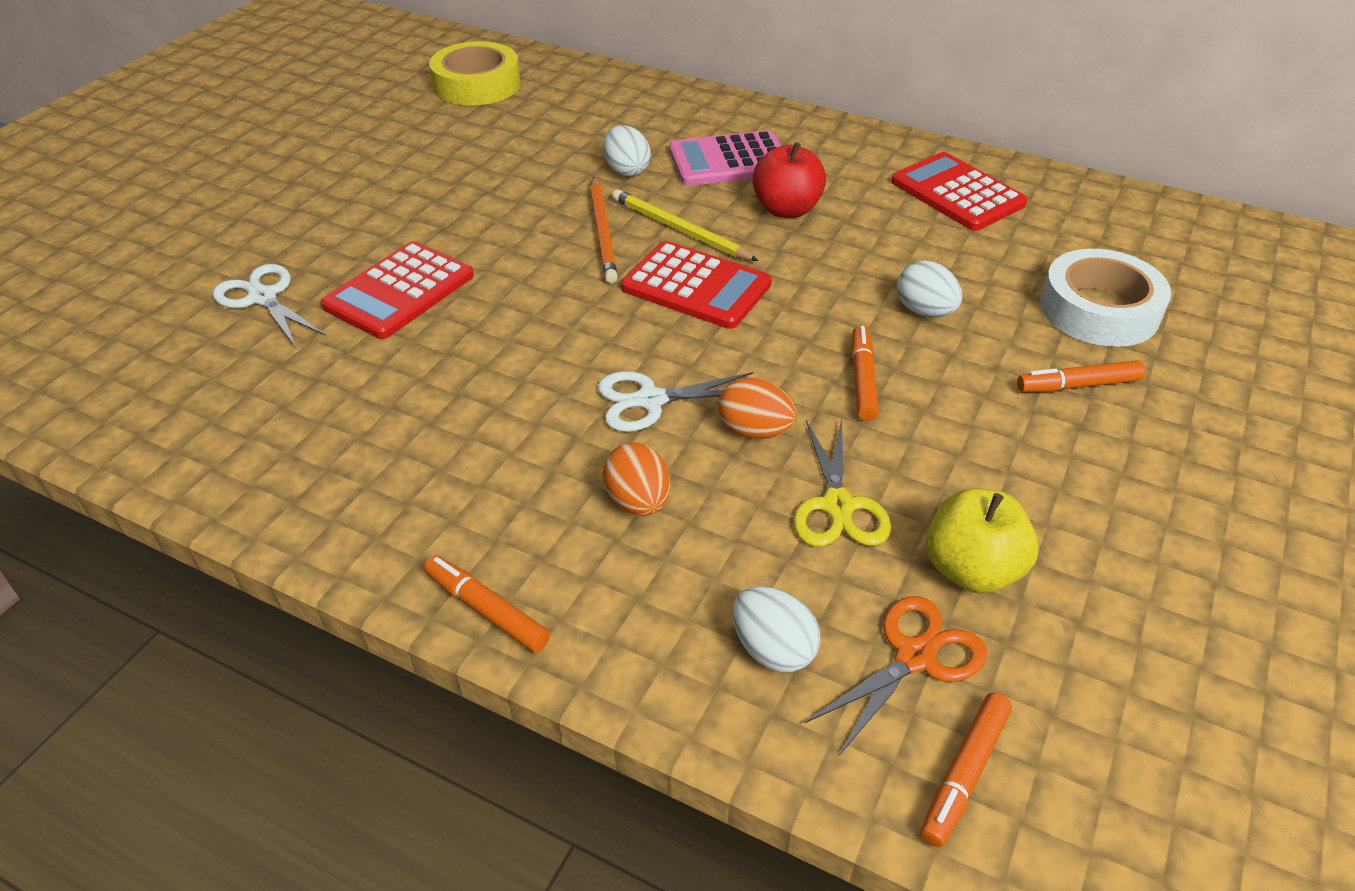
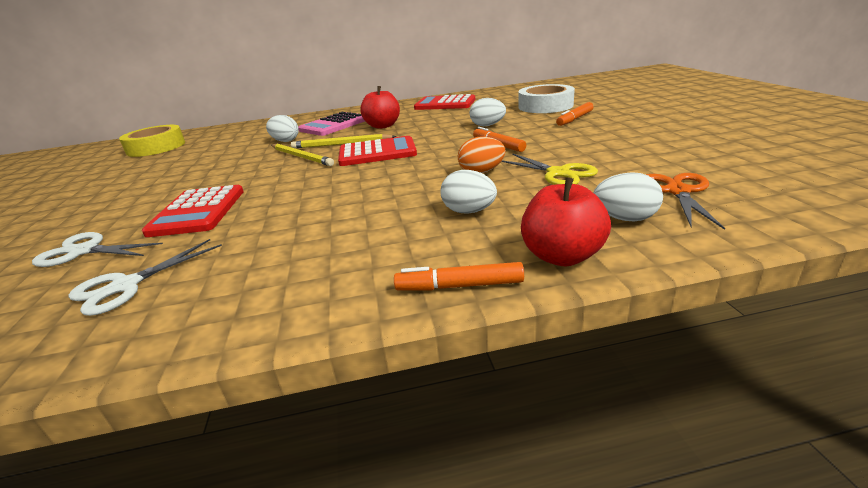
camera: 35 degrees left, 15 degrees down
orange pencil [590,177,618,283] -> yellow pencil [272,144,334,166]
white scissors [598,371,753,432] -> white scissors moved to [68,239,222,316]
orange egg [602,442,670,516] -> white egg [441,170,497,213]
orange marker [921,693,1012,847] -> none
yellow apple [926,488,1039,593] -> none
none -> red apple [521,177,611,266]

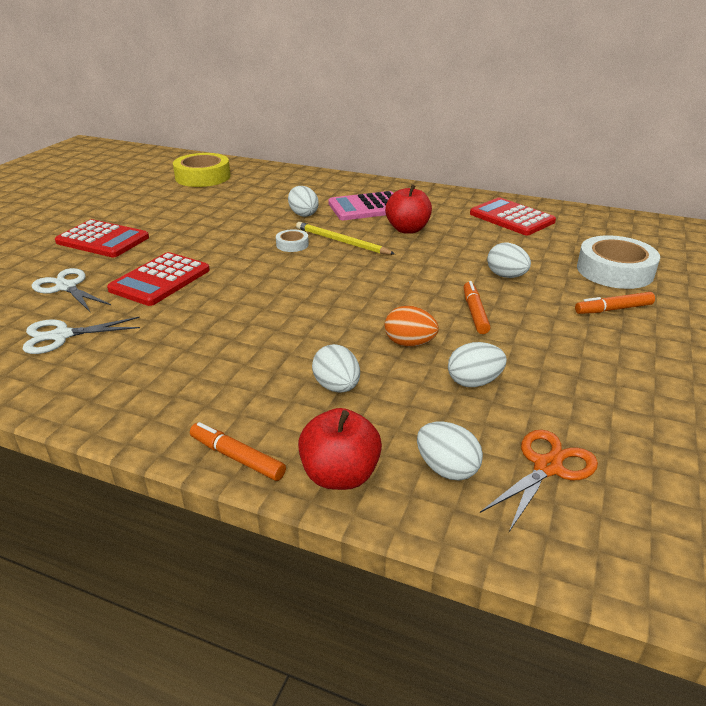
camera: 30 degrees right, 5 degrees up
yellow pencil [272,144,334,166] -> white tape [276,229,309,252]
red calculator [338,136,417,166] -> red calculator moved to [55,219,149,257]
yellow scissors [501,153,598,185] -> white egg [448,342,507,387]

